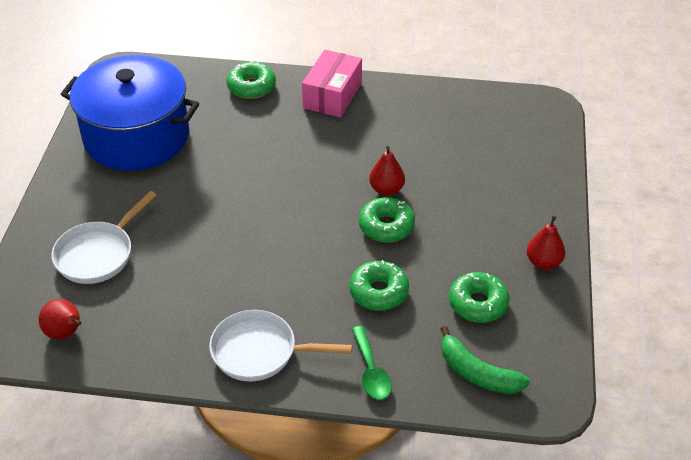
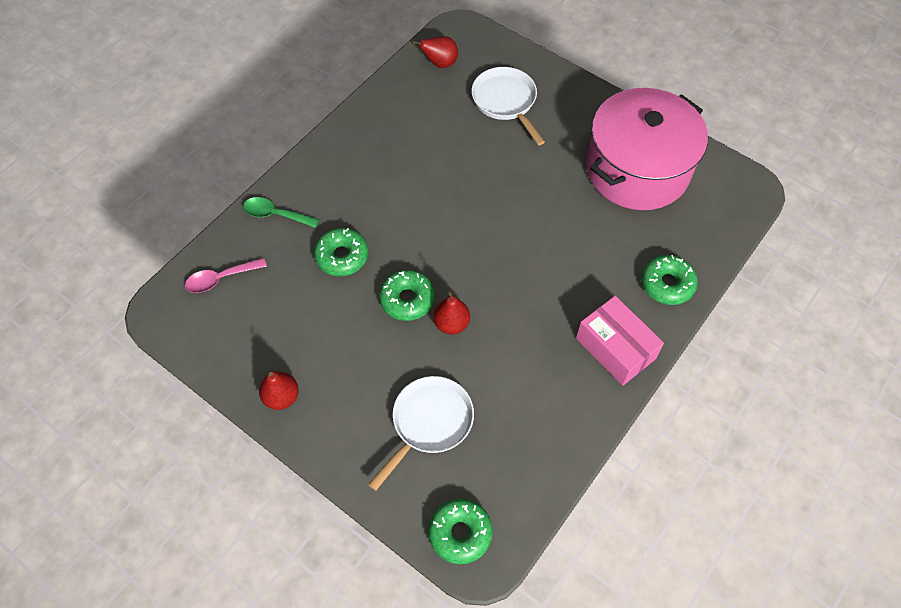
camera: 120 degrees right, 15 degrees up
blue pot [61,55,199,171] -> pink pot [587,88,708,210]
white pan [209,310,352,381] -> white pan moved to [368,376,474,491]
green banana [440,326,530,394] -> pink spoon [185,258,267,293]
green donut [449,272,510,323] -> green donut moved to [428,499,493,564]

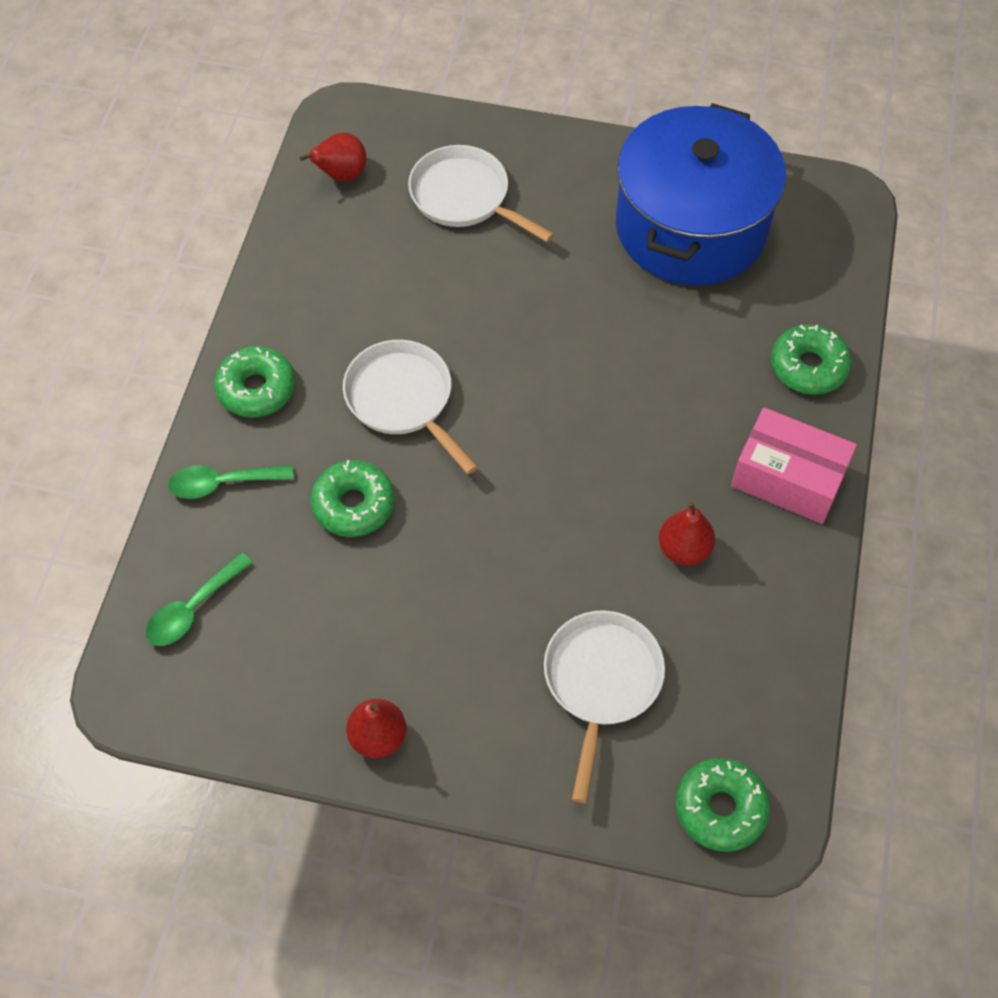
camera: 25 degrees left, 0 degrees up
pink spoon [185,258,267,293] -> green spoon [145,552,253,646]
green donut [379,270,435,321] -> green donut moved to [214,346,295,418]
red pear [433,290,470,335] -> red pear moved to [659,501,715,566]
pink pot [587,88,708,210] -> blue pot [616,103,786,285]
none -> white pan [343,340,478,474]

